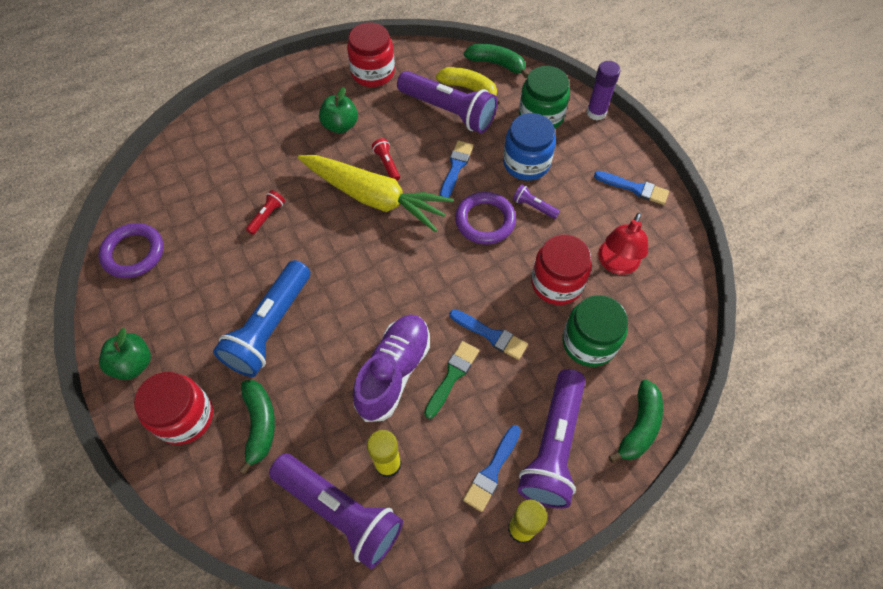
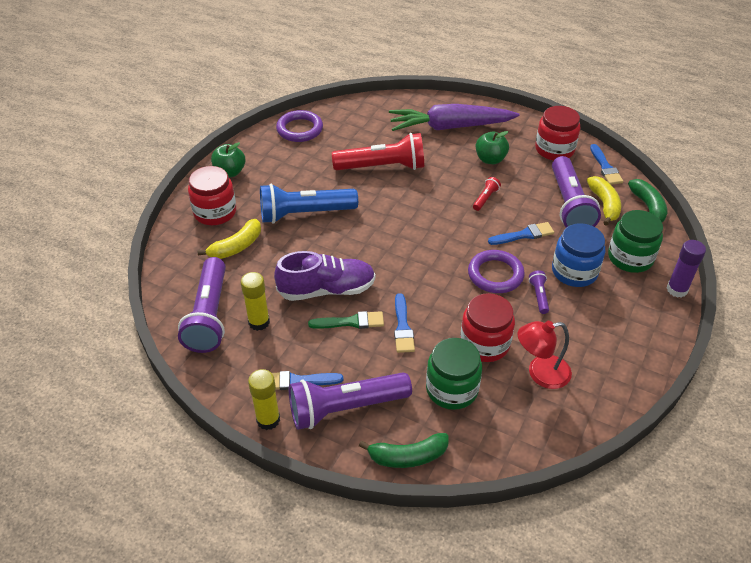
camera: 55 degrees right, 15 degrees down
green banana [239,380,275,475] -> yellow banana [198,219,261,259]
red flashlight [246,190,285,235] -> red flashlight [332,133,424,171], size x2.35
yellow carrot [298,155,453,232] -> none
blue brush [594,171,669,205] -> blue brush moved to [590,144,623,185]
none -> purple carrot [389,104,519,131]

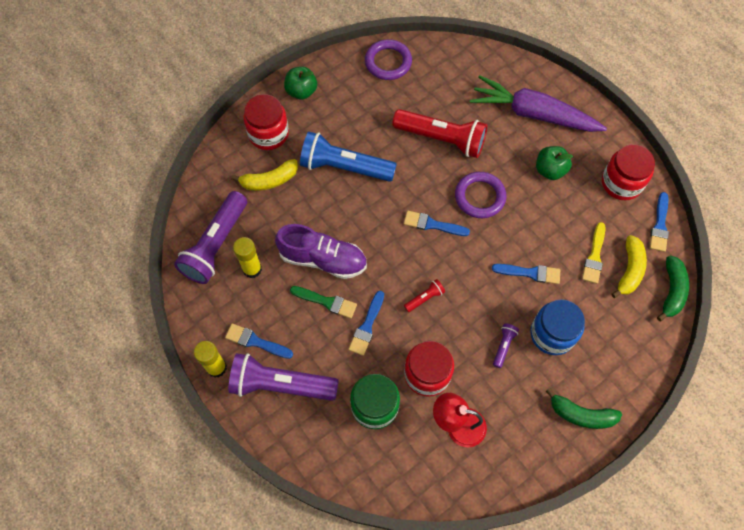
camera: 25 degrees right, 20 degrees up
green banana [359,433,449,468] -> green banana moved to [546,388,622,429]
purple ring [468,250,525,293] -> purple ring moved to [455,172,506,218]
red flashlight [473,177,501,211] -> red flashlight moved to [404,279,445,312]
purple flashlight [552,156,601,228] -> yellow brush [582,222,606,284]
green jar [608,210,663,273] -> none
purple glue stick [666,240,706,298] -> none
none -> blue brush [404,211,470,236]

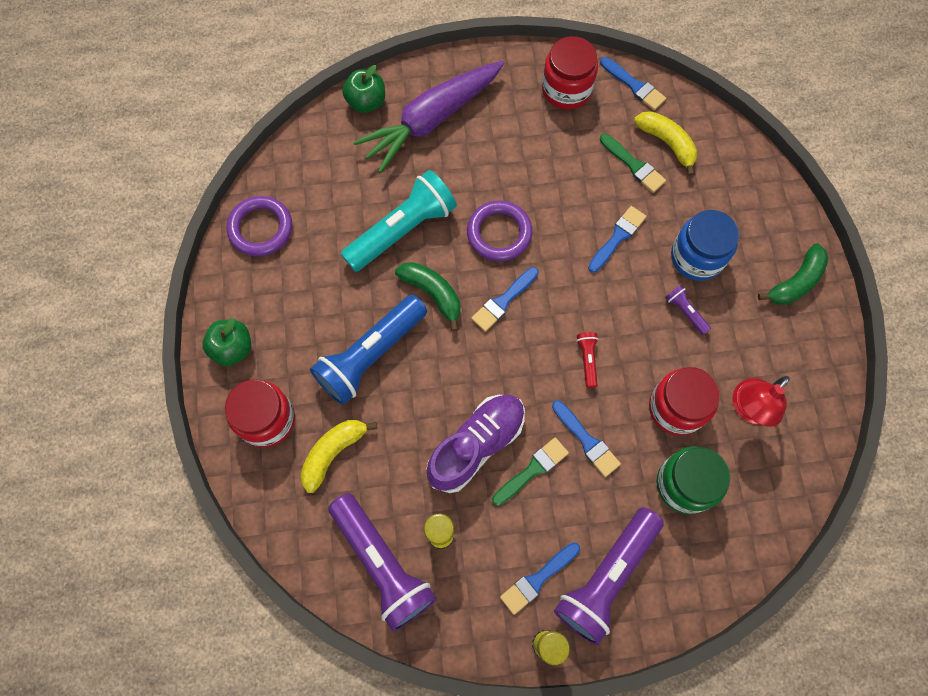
camera: 60 degrees left, 5 degrees up
yellow banana [231,159,298,191] -> yellow banana turned 150 degrees counterclockwise [300,420,377,493]
red flashlight [392,109,487,158] -> turquoise flashlight [341,170,457,272]
green apple [536,146,573,180] -> green apple moved to [342,65,385,113]
yellow brush [582,222,606,284] -> green brush [600,134,666,193]
green banana [657,256,689,321] -> green banana moved to [395,262,460,331]

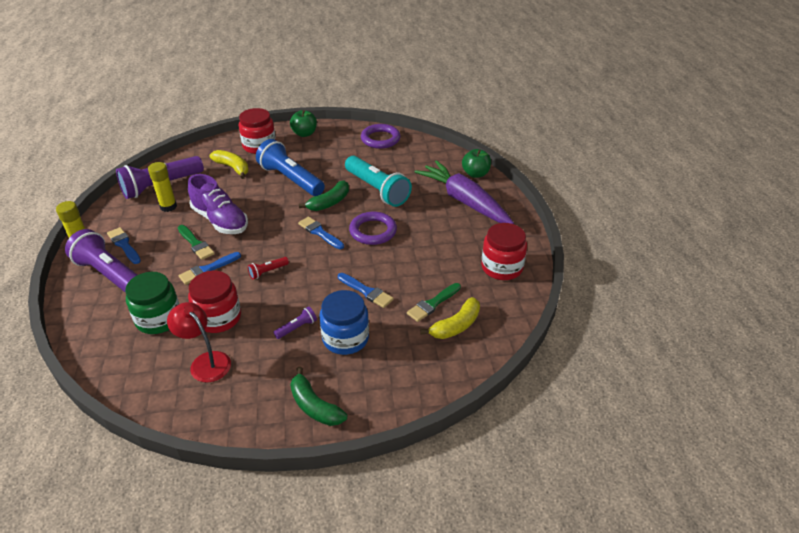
camera: 90 degrees right, 30 degrees down
red flashlight [576,332,598,388] -> red flashlight turned 150 degrees clockwise [248,257,289,279]
blue brush [600,57,666,110] -> none

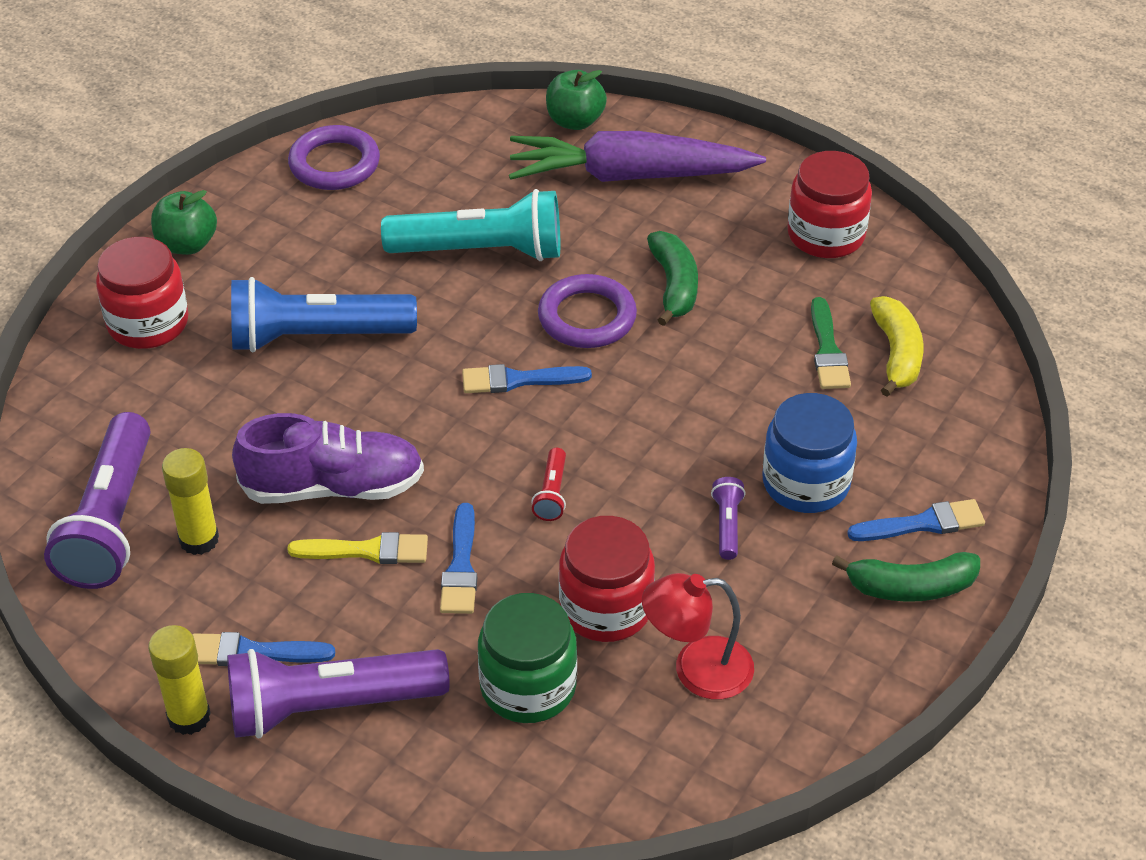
camera: 50 degrees left, 5 degrees up
green brush [178,225,215,260] -> yellow brush [287,532,428,564]
yellow banana [209,150,249,179] -> none
green banana [299,181,349,211] -> green banana moved to [647,231,698,326]
blue brush [338,273,394,308] -> blue brush moved to [847,499,985,541]

